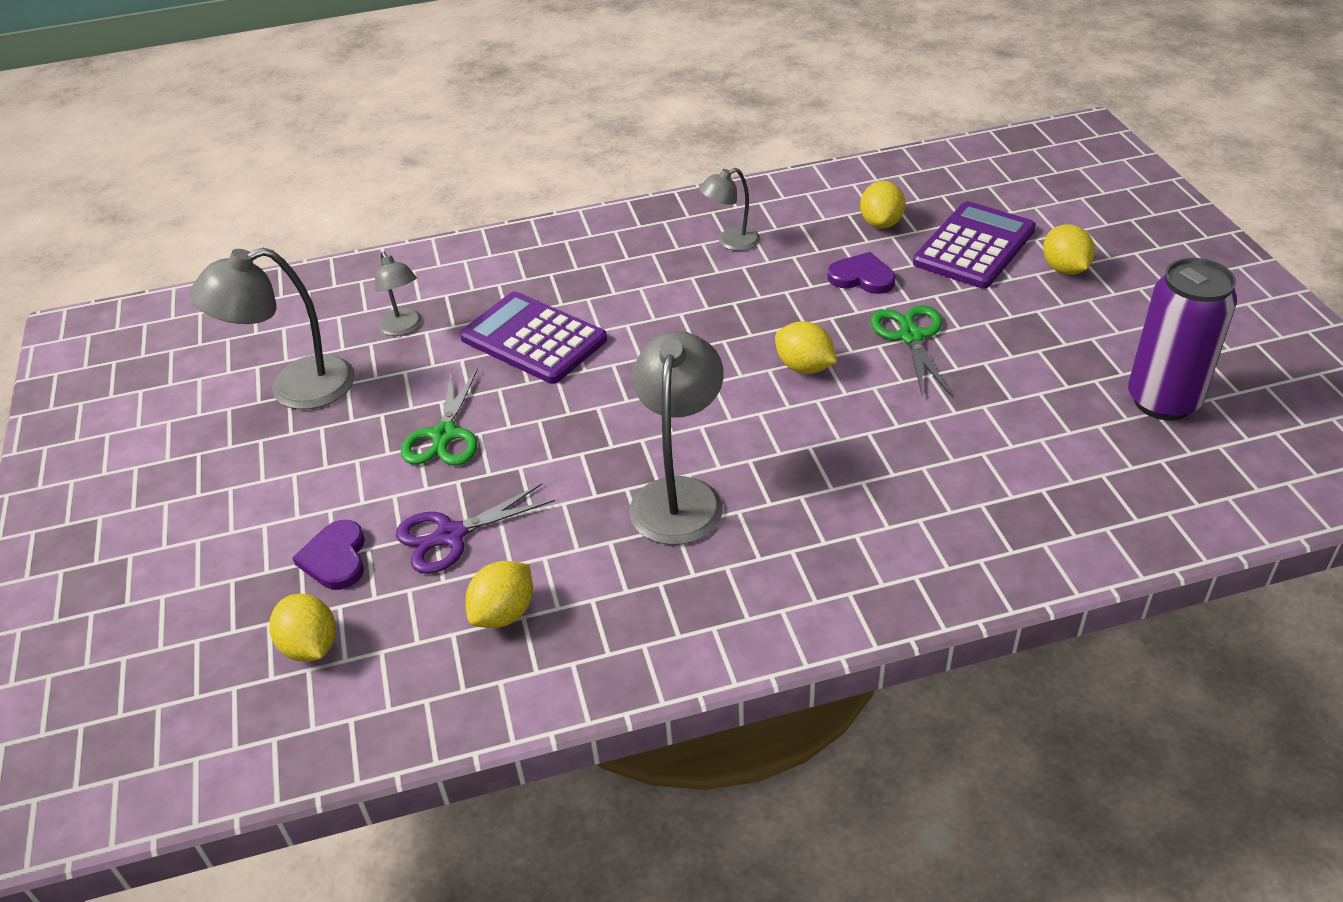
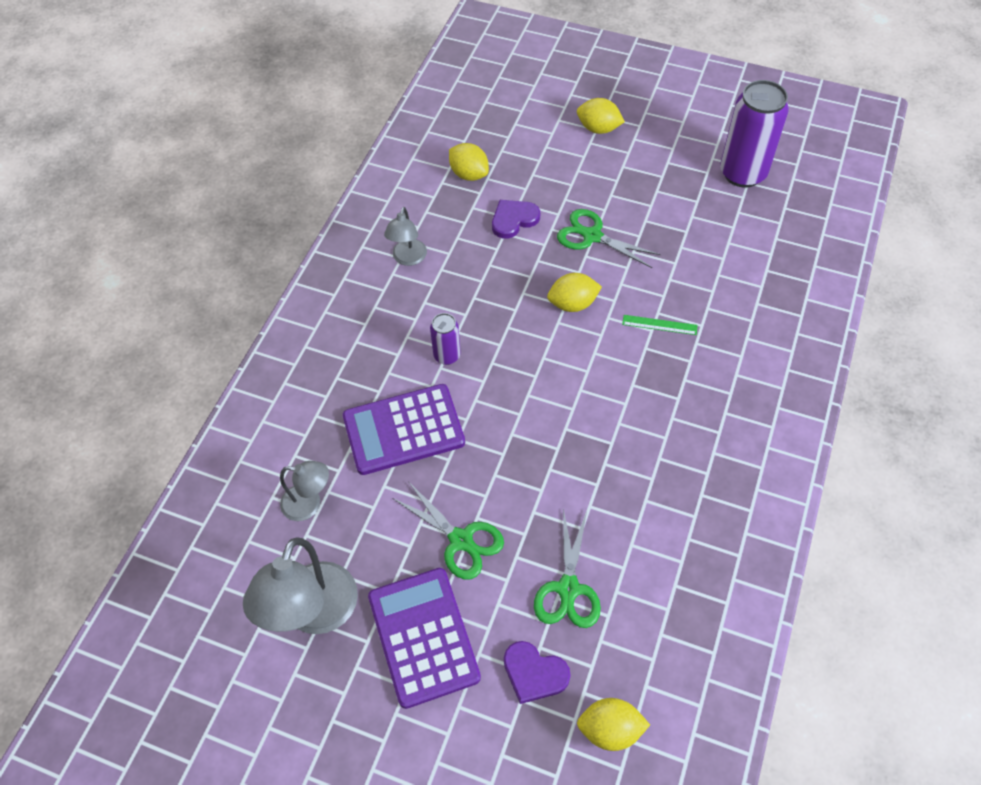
camera: 55 degrees left, 15 degrees up
purple scissors [396,483,555,574] -> green scissors [534,508,601,628]
yellow lemon [465,561,533,628] -> none
grey lamp [629,331,724,545] -> none
purple calculator [913,201,1036,289] -> purple calculator moved to [368,568,481,709]
none -> purple can [430,313,461,365]
none -> green ruler [622,315,698,335]

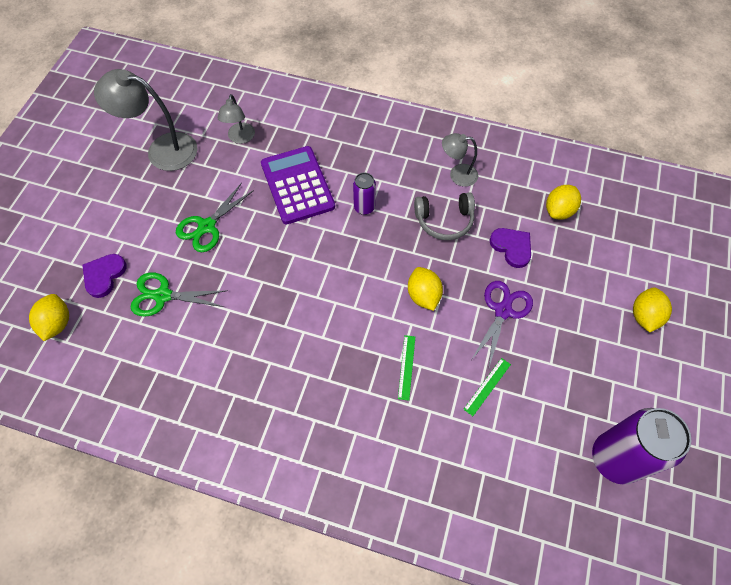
camera: 85 degrees right, 5 degrees up
purple calculator [368,568,481,709] -> none
green scissors [557,209,661,268] -> purple scissors [471,281,533,367]
none -> grey headphones [414,192,475,240]
none -> green ruler [463,358,511,416]

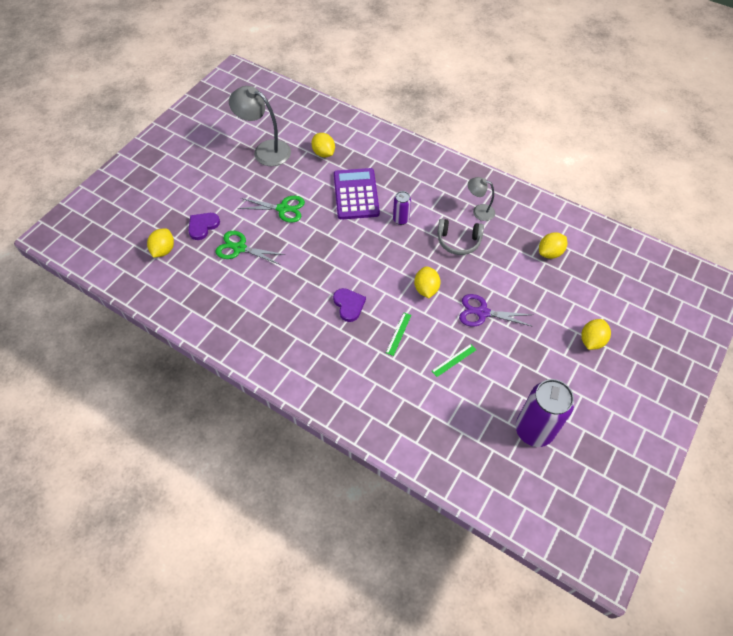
camera: 15 degrees right, 5 degrees down
green scissors [176,183,254,252] -> green scissors turned 135 degrees counterclockwise [238,196,305,223]
grey lamp [217,94,255,144] -> yellow lemon [311,133,335,157]
purple scissors [471,281,533,367] -> purple scissors turned 120 degrees counterclockwise [459,294,533,327]
purple heart [490,228,531,268] -> purple heart moved to [333,288,366,322]

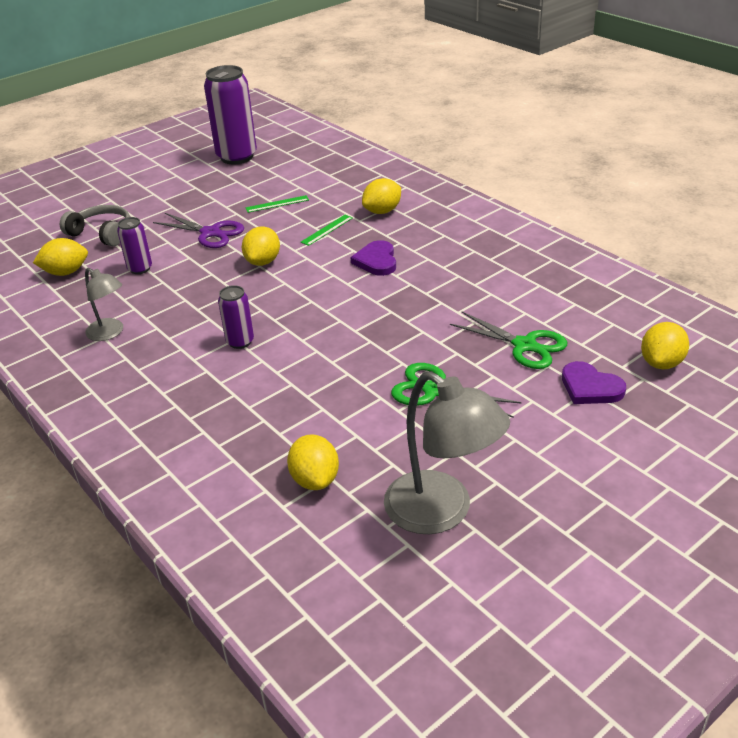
camera: 160 degrees left, 20 degrees down
purple heart [188,213,220,240] -> purple heart turned 75 degrees clockwise [562,361,626,404]
purple calculator [334,168,380,220] -> none
grey headphones [437,219,484,255] -> grey headphones moved to [60,205,130,246]
yellow lemon [581,319,611,350] -> yellow lemon moved to [362,178,401,214]
none -> purple can [117,217,152,274]

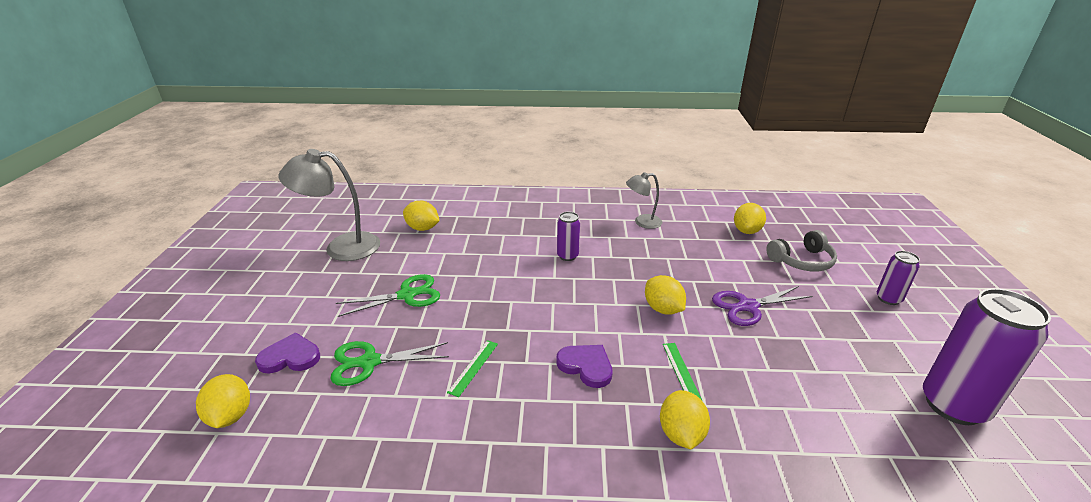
camera: 130 degrees right, 5 degrees down
purple can [117,217,152,274] -> purple can moved to [877,251,920,305]
green ruler [245,195,309,213] -> green ruler moved to [447,340,498,397]

